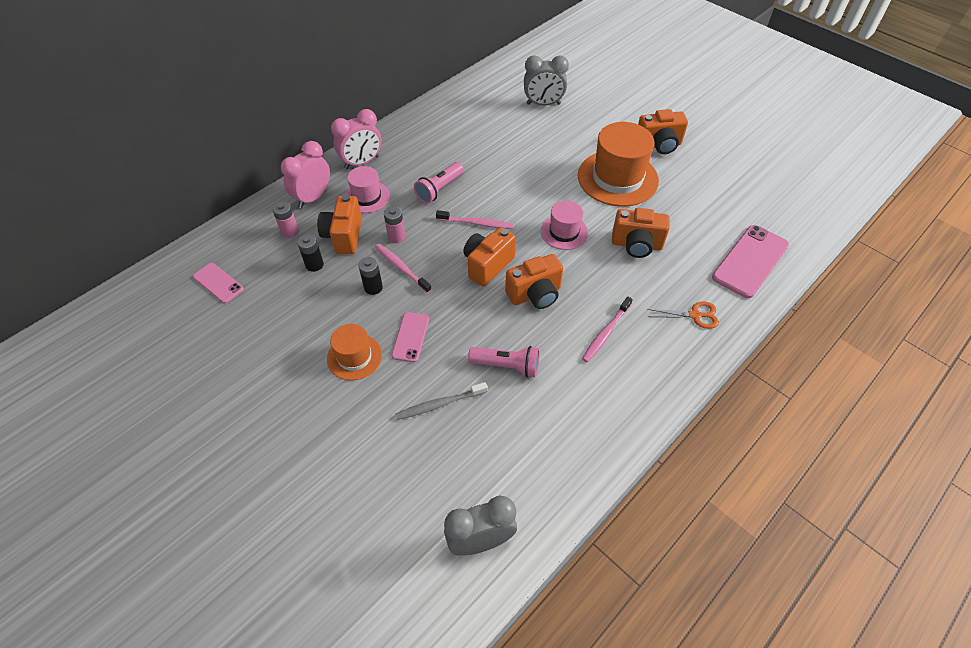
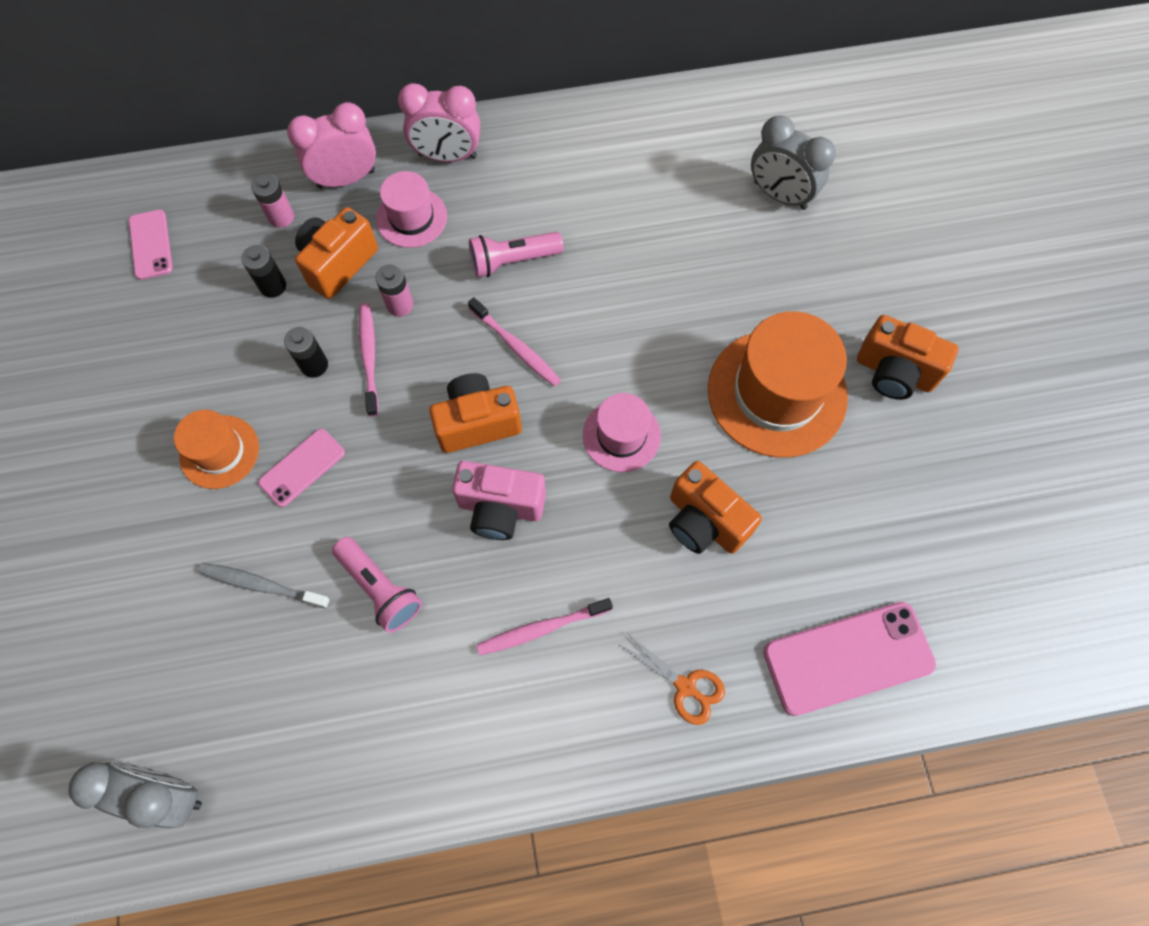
camera: 35 degrees right, 15 degrees up
orange camera [505,254,563,309] -> pink camera [452,461,546,540]

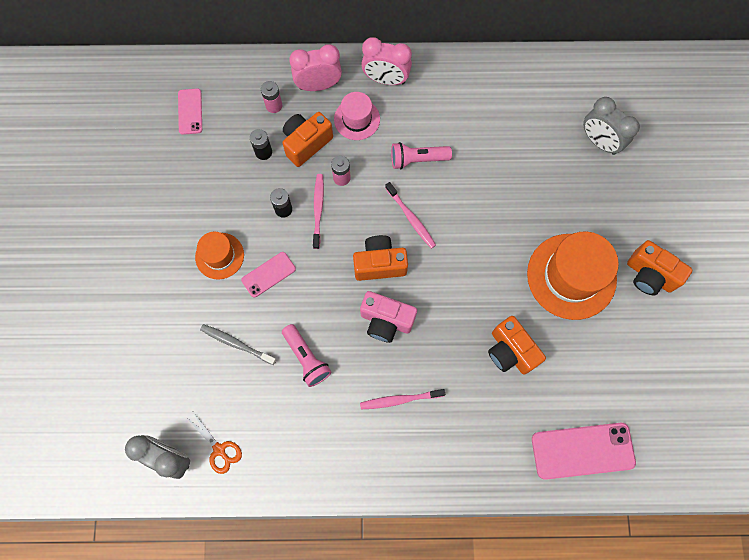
camera: 10 degrees right, 5 degrees up
pink hat [583,393,661,472] -> none
orange scissors [618,632,725,725] -> orange scissors moved to [186,412,242,474]

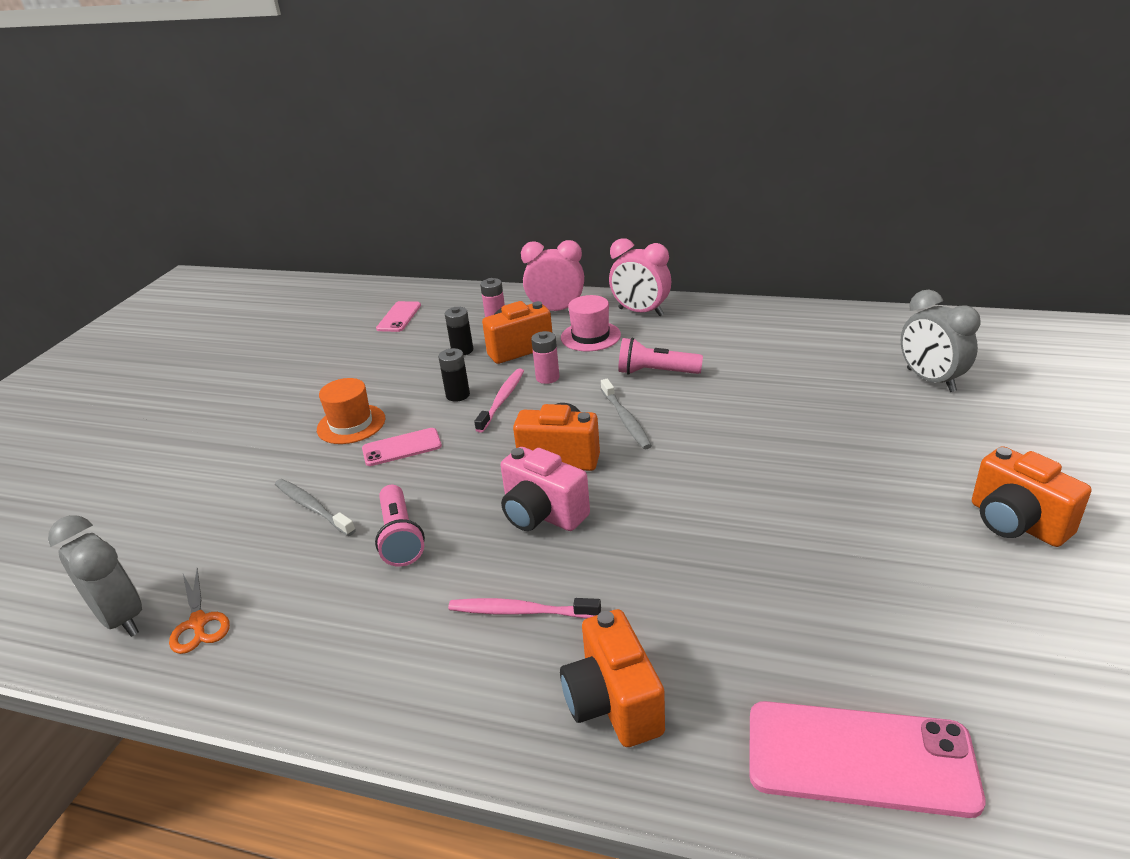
camera: 20 degrees right, 40 degrees down
pink toothbrush [385,182,436,249] -> grey toothbrush [601,379,652,449]
orange camera [488,316,546,375] -> orange camera moved to [560,609,665,747]
orange hat [527,232,619,320] -> none

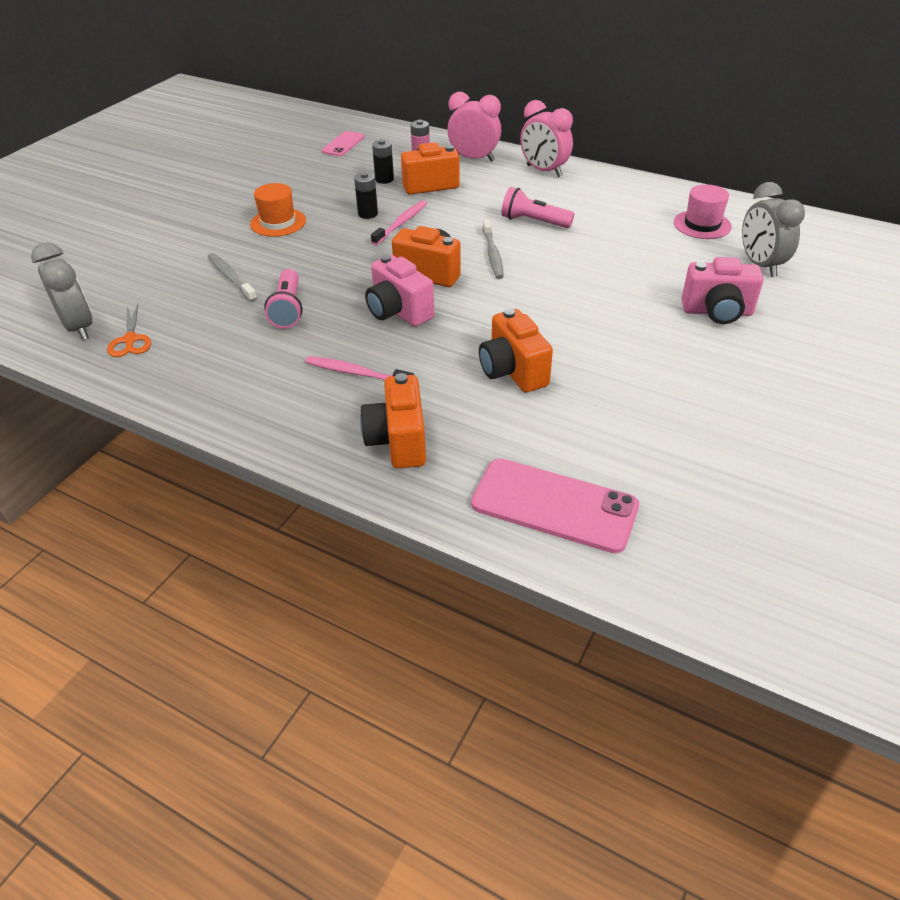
camera: 10 degrees right, 10 degrees up
pink phone [362,428,442,466] -> none
pink battery [531,331,560,384] -> none
pink hat [561,295,621,351] -> pink hat moved to [674,184,732,239]
orange camera [972,446,1091,547] -> orange camera moved to [479,308,553,392]
none -> pink camera [682,257,764,324]

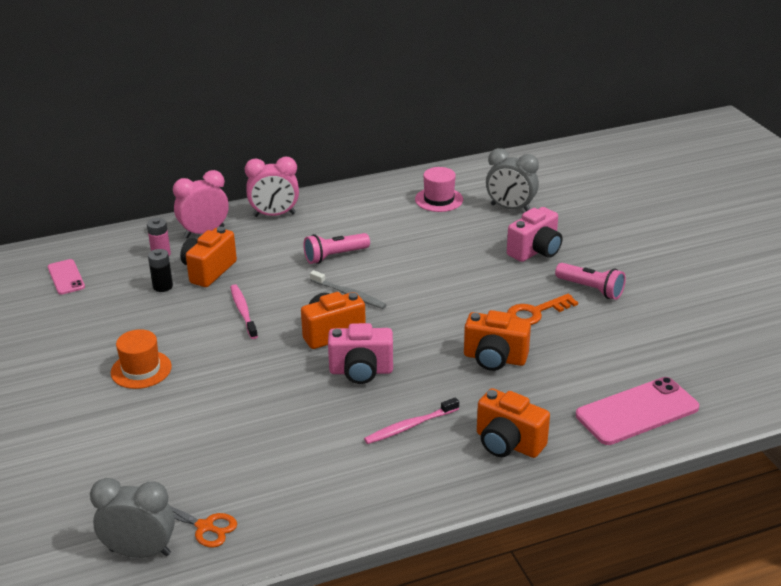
camera: 50 degrees left, 10 degrees down
grey toothbrush [208,253,257,302] -> none
pink flashlight [264,269,302,329] -> pink flashlight moved to [555,263,626,300]
black battery [354,172,378,219] -> none
none -> orange key [507,294,578,325]

